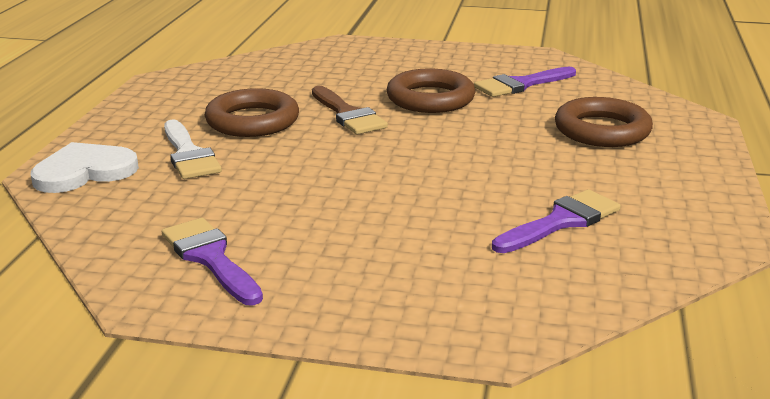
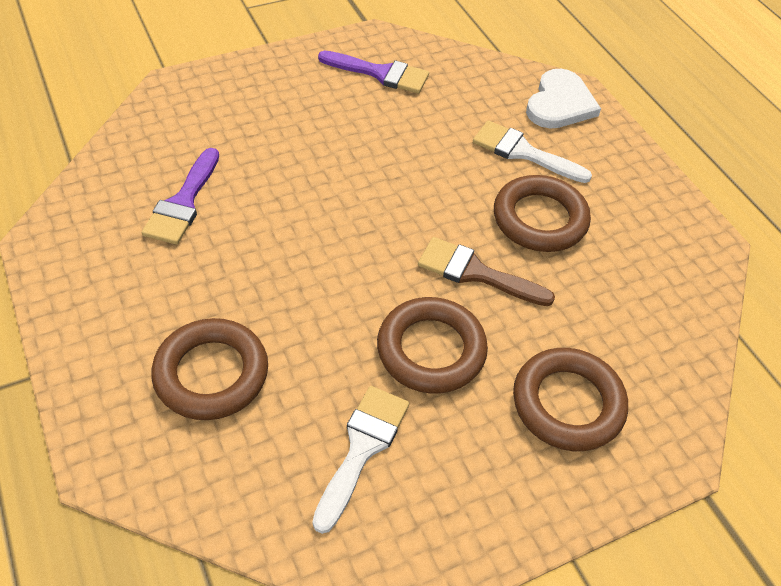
camera: 140 degrees right, 25 degrees up
purple brush [474,67,576,97] -> white brush [312,386,409,534]
none -> brown ring [513,348,628,451]

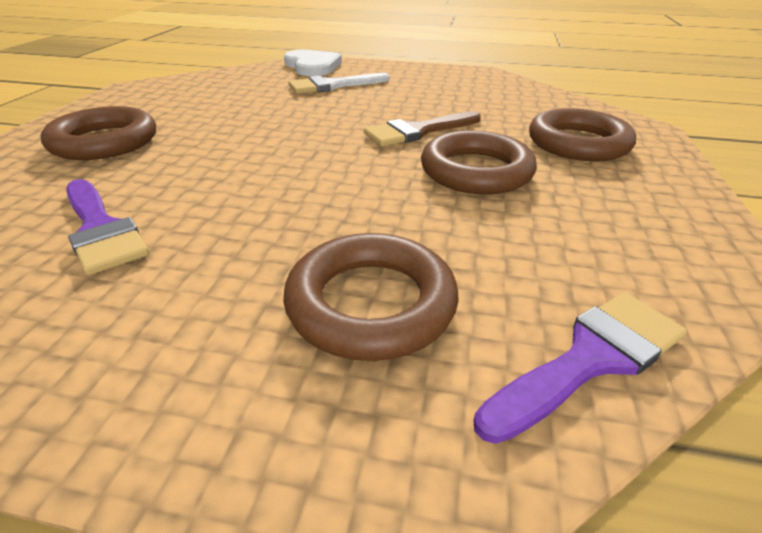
camera: 50 degrees left, 15 degrees down
white brush [312,386,409,534] -> none
purple brush [318,51,429,94] -> purple brush moved to [473,292,687,444]
brown ring [494,175,591,252] -> brown ring moved to [41,106,156,160]

